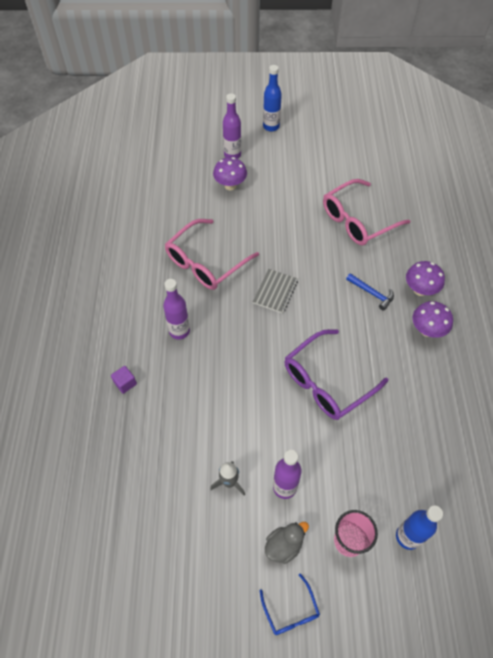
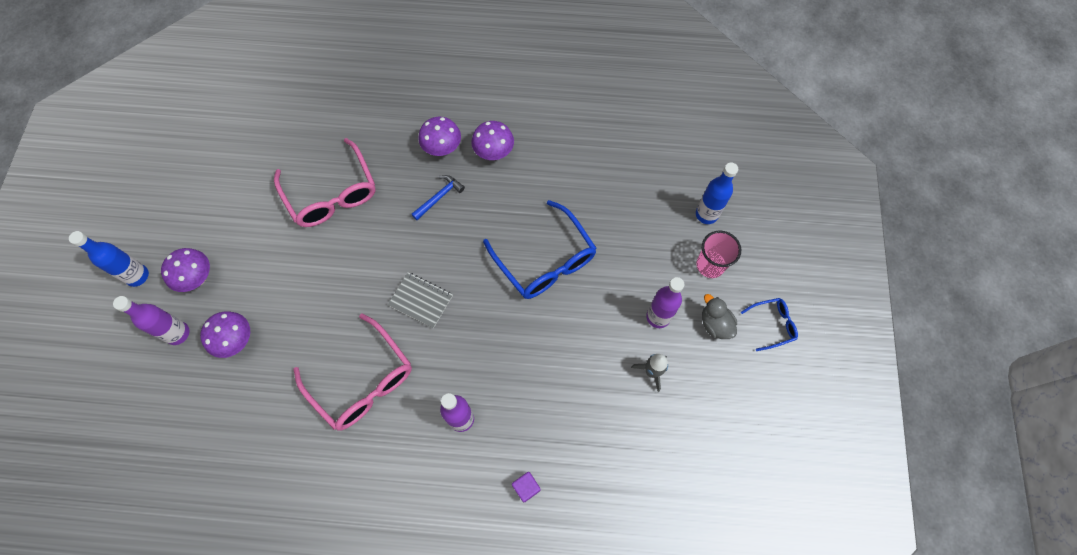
camera: 85 degrees left, 10 degrees up
purple glasses [284,329,388,420] -> blue glasses [483,200,597,299]
none -> purple mushroom [161,248,210,292]

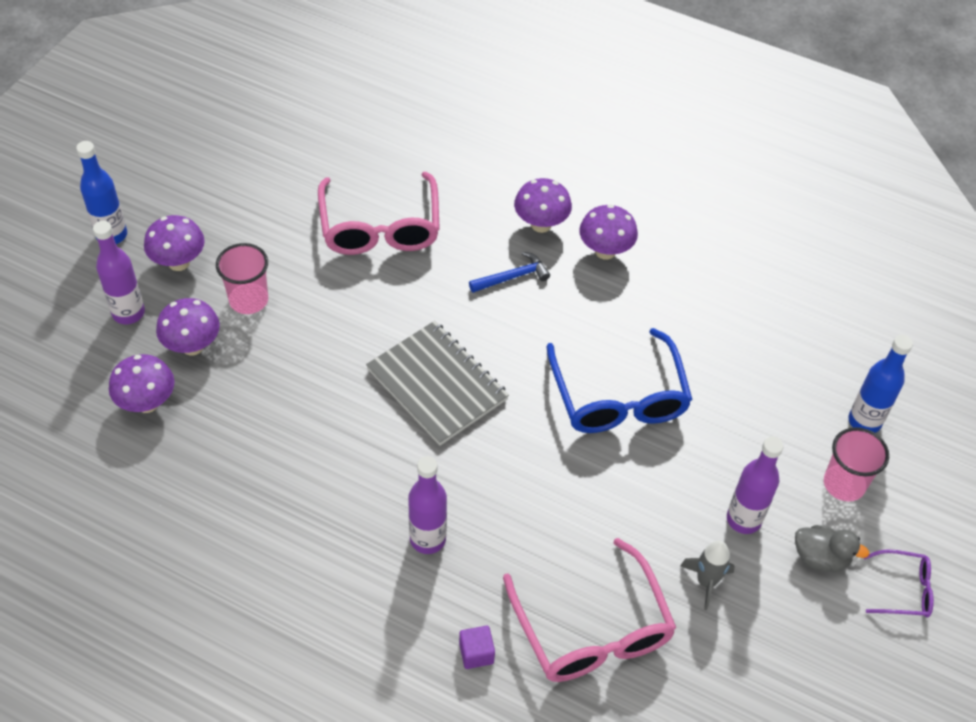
camera: 20 degrees right, 15 degrees down
pink glasses [293,313,412,430] -> pink glasses moved to [503,538,676,682]
grey notebook [388,272,453,328] -> grey notebook [366,321,509,445], size x1.63
grey duck [702,294,737,339] -> grey duck turned 120 degrees clockwise [795,525,869,572]
blue glasses [741,298,798,351] -> purple glasses [864,549,934,617]
none -> purple mushroom [109,354,174,413]
none -> pink cup [216,243,268,314]

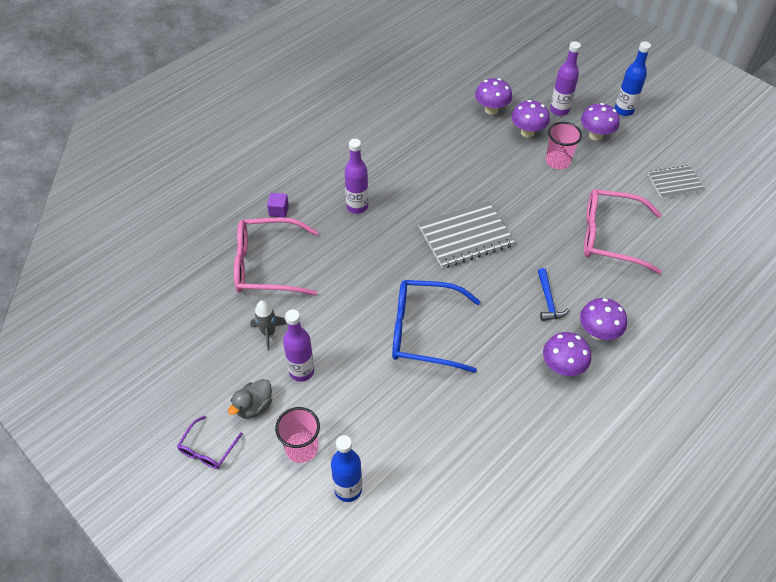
camera: 110 degrees right, 0 degrees up
none -> grey notebook [648,165,705,199]

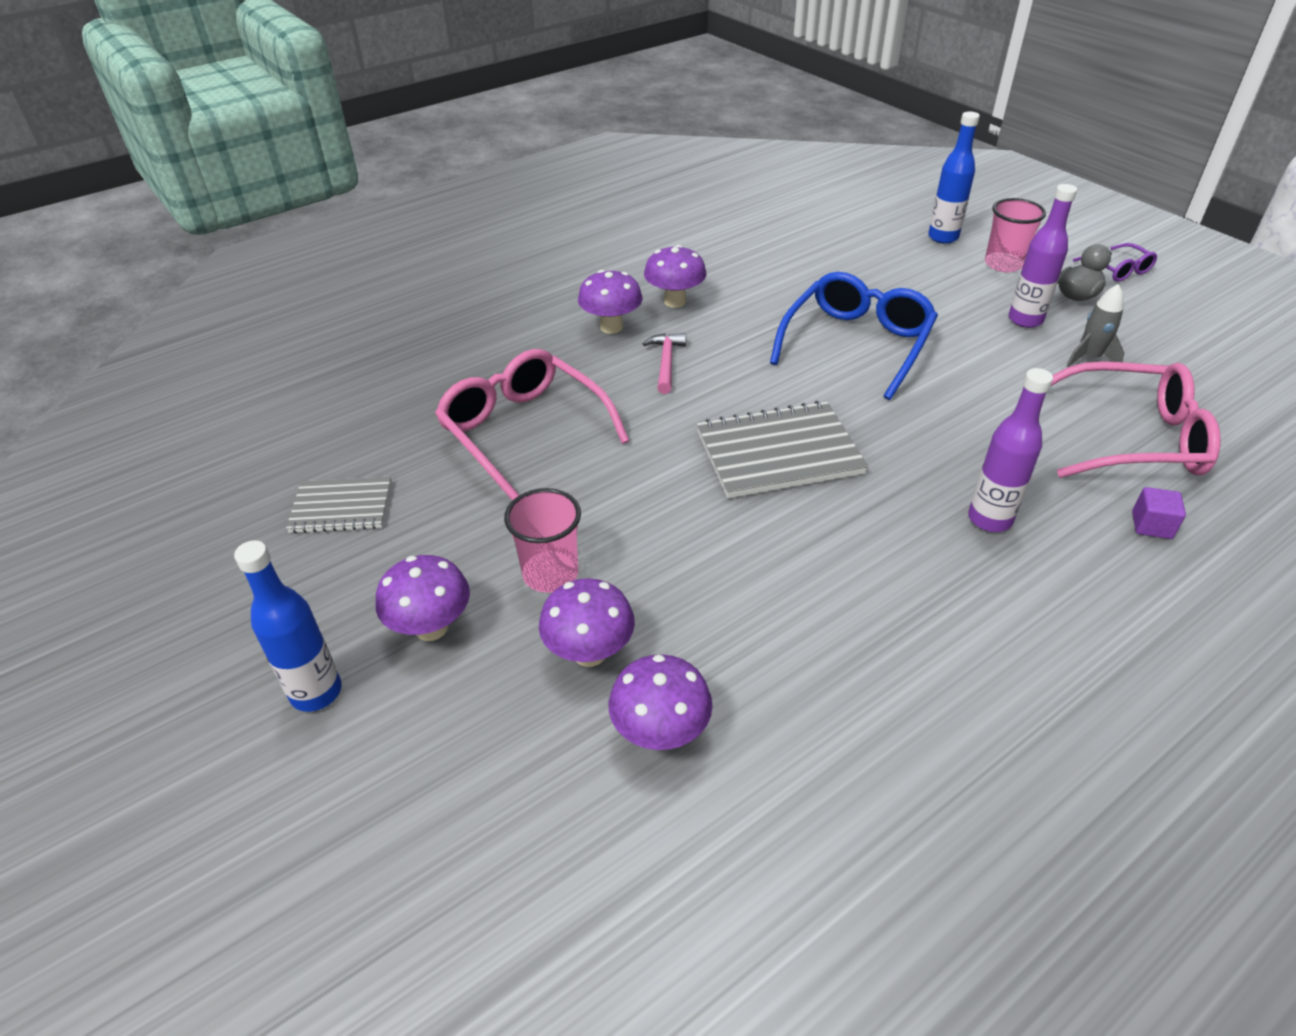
camera: 170 degrees left, 10 degrees down
purple glasses [177,416,243,469] -> purple glasses turned 120 degrees clockwise [1073,243,1157,282]
blue glasses [392,280,481,373] -> blue glasses turned 75 degrees counterclockwise [770,272,938,400]
blue hammer [538,268,569,321] -> pink hammer [643,333,686,394]
purple bottle [550,41,581,116] -> none
pink glasses [584,189,662,274] -> pink glasses turned 150 degrees counterclockwise [435,349,629,501]

